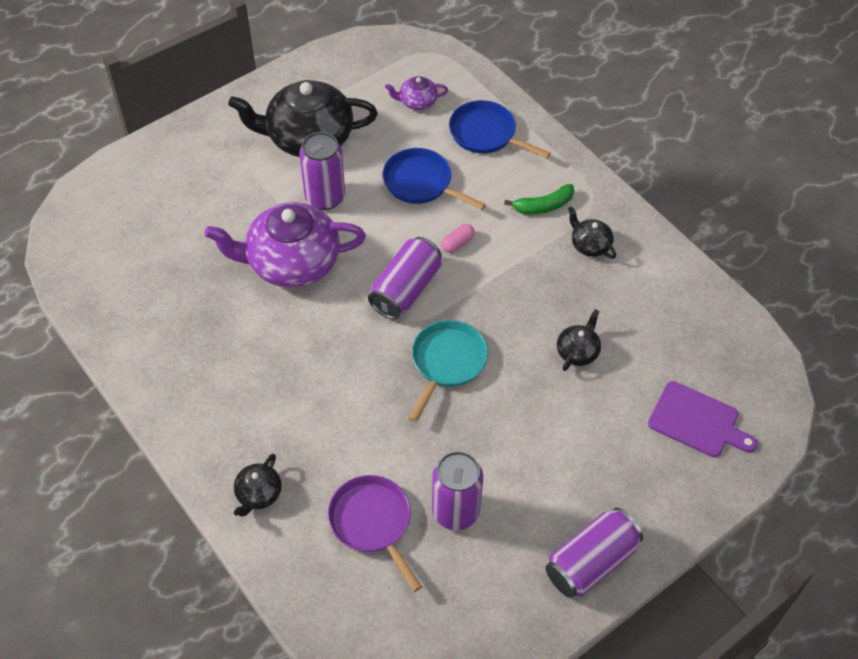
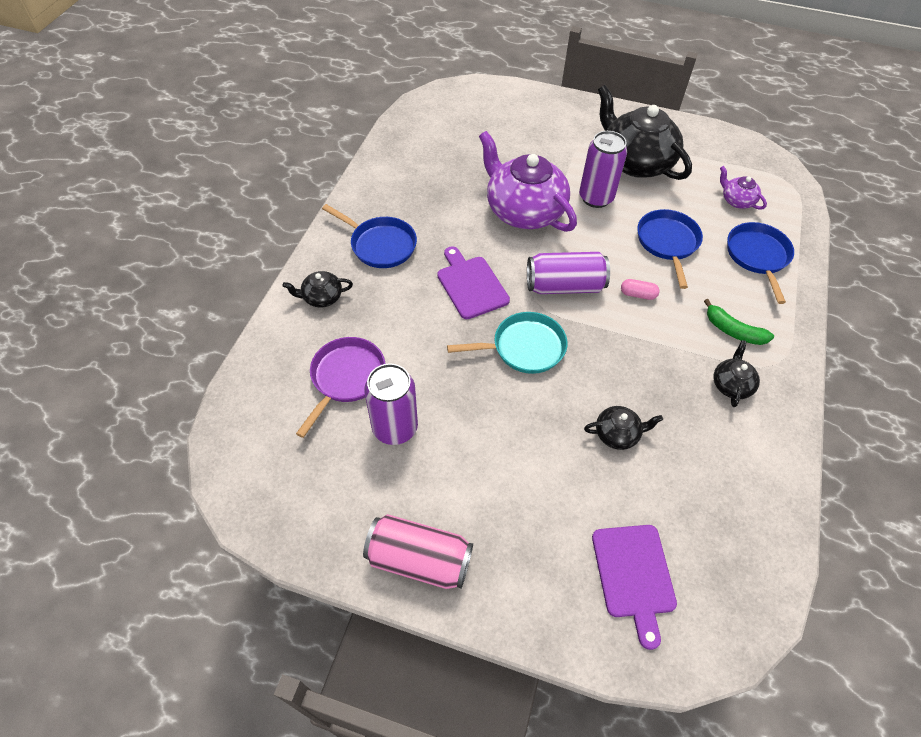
camera: 55 degrees right, 0 degrees up
purple can [546,507,643,598] -> pink can [363,514,473,589]
none -> blue pan [322,204,417,268]
none -> purple cutting board [437,246,510,319]

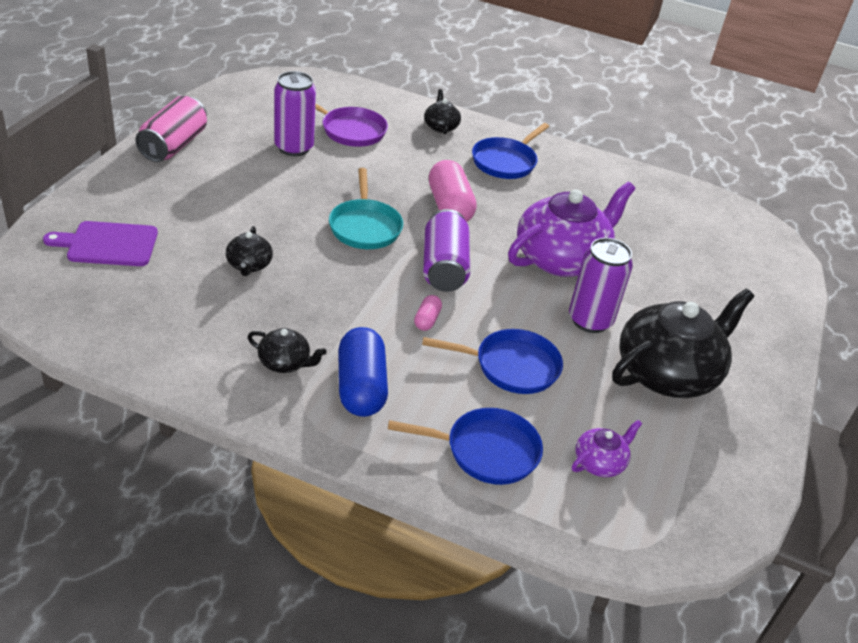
camera: 90 degrees right, 15 degrees down
purple cutting board [437,246,510,319] -> pink capsule [429,160,477,222]
green banana [704,299,774,345] -> blue capsule [338,327,388,417]

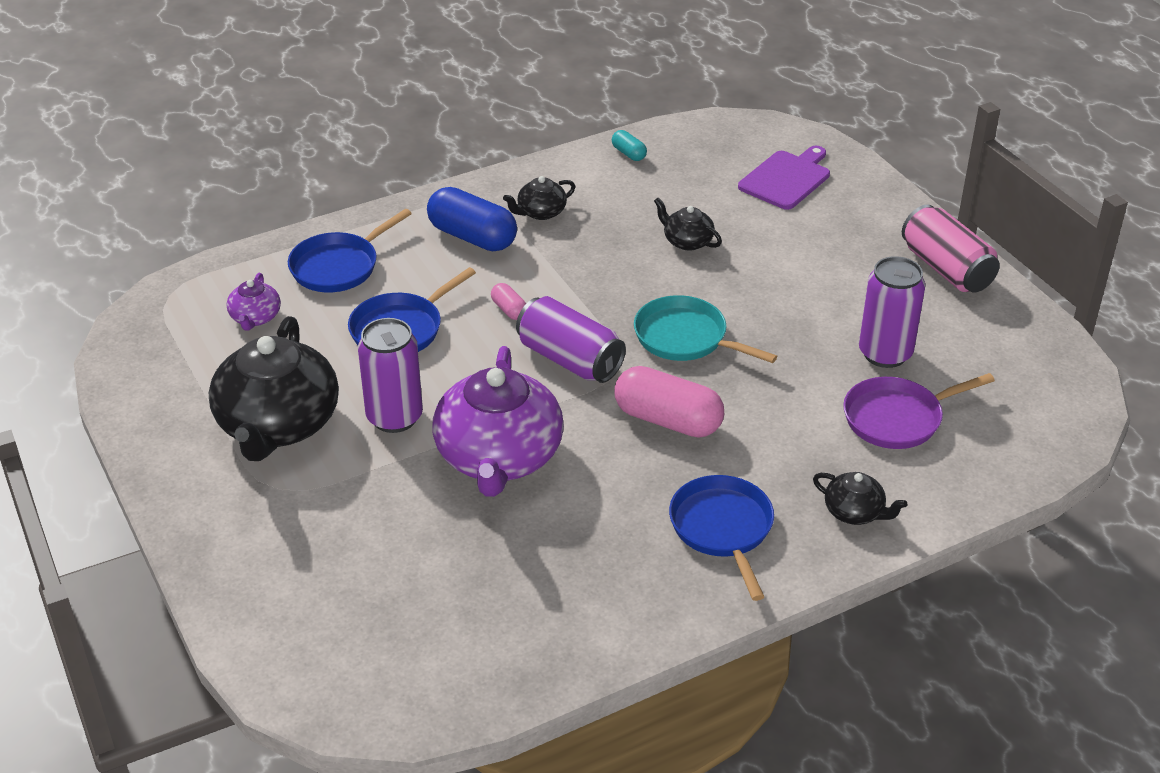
camera: 135 degrees right, 0 degrees up
none -> turquoise capsule [612,130,647,161]

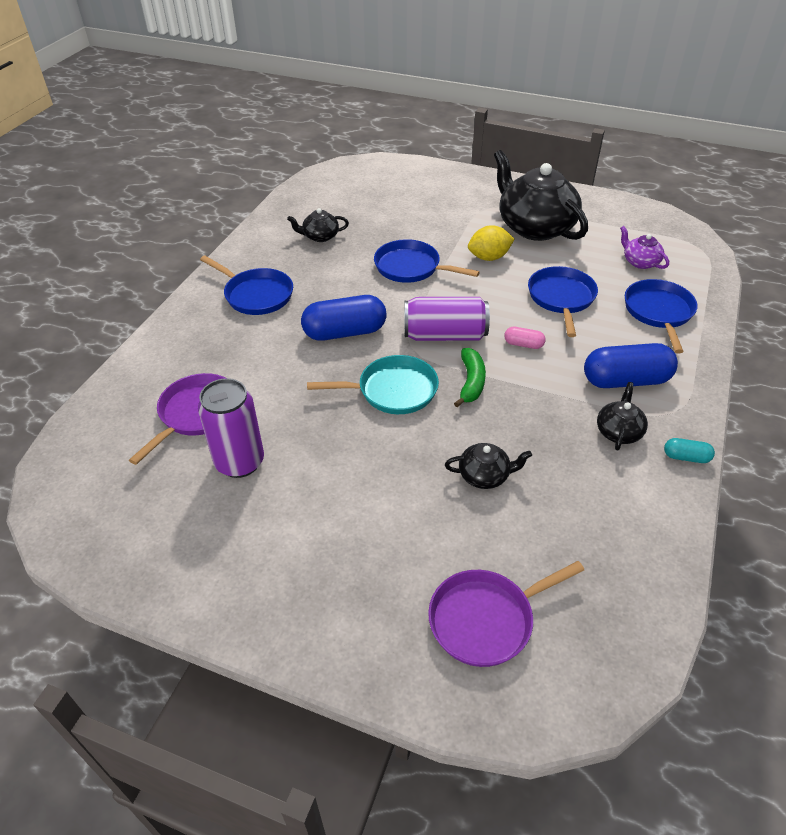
camera: 140 degrees right, 5 degrees up
purple can [358,318,423,433] -> yellow lemon [468,225,515,261]
purple teapot [433,346,564,497] -> blue pan [374,239,480,283]
turquoise capsule [612,130,647,161] -> turquoise capsule moved to [664,438,715,463]
pink capsule [615,366,724,438] -> blue capsule [301,295,387,341]
purple cutting board [738,146,830,210] -> purple pan [428,561,584,667]
black teapot [813,472,907,525] -> black teapot moved to [287,208,349,242]
pink can [902,205,1000,293] -> none
none -> green banana [454,348,486,407]

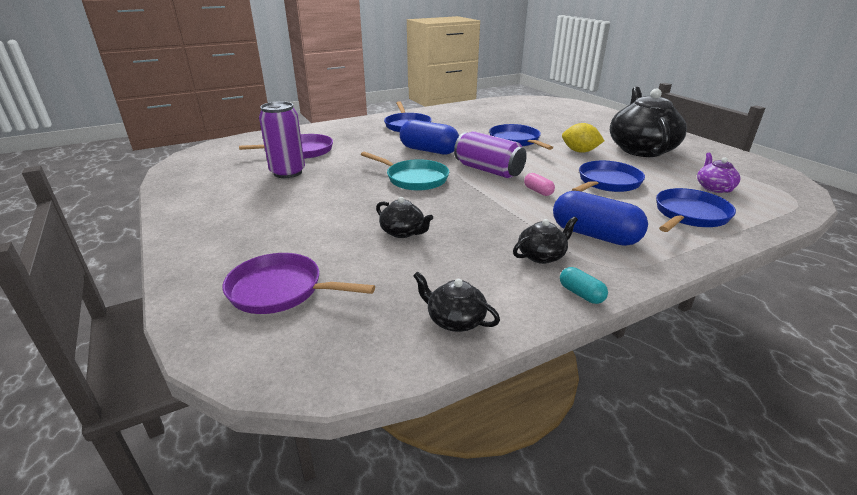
camera: 40 degrees right, 15 degrees down
black teapot [287,208,349,242] -> black teapot moved to [413,271,500,332]
green banana [454,348,486,407] -> none

